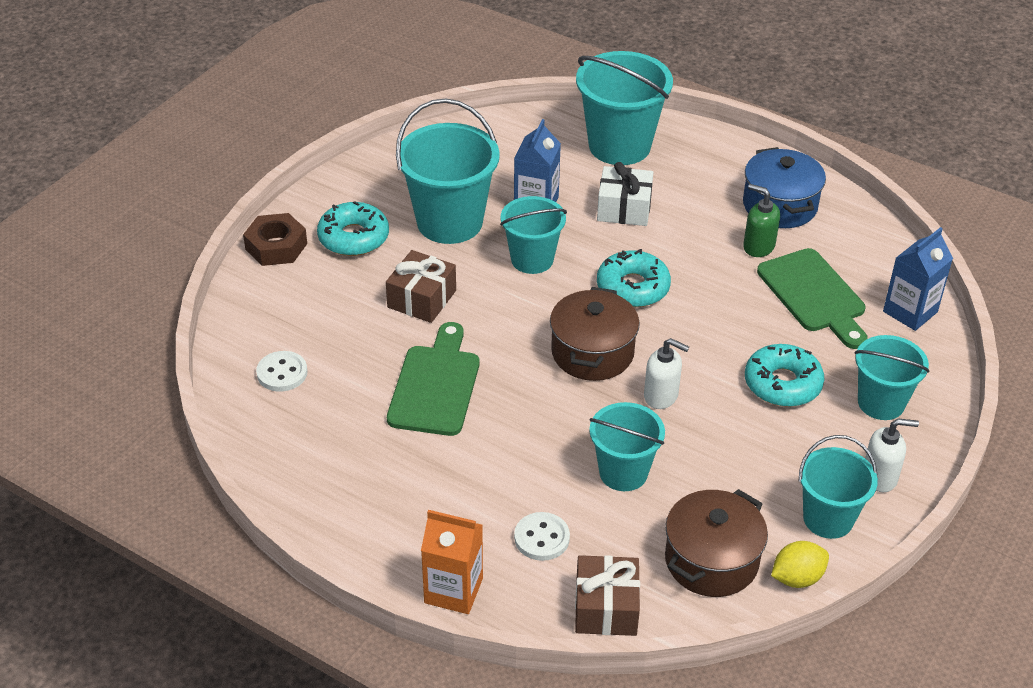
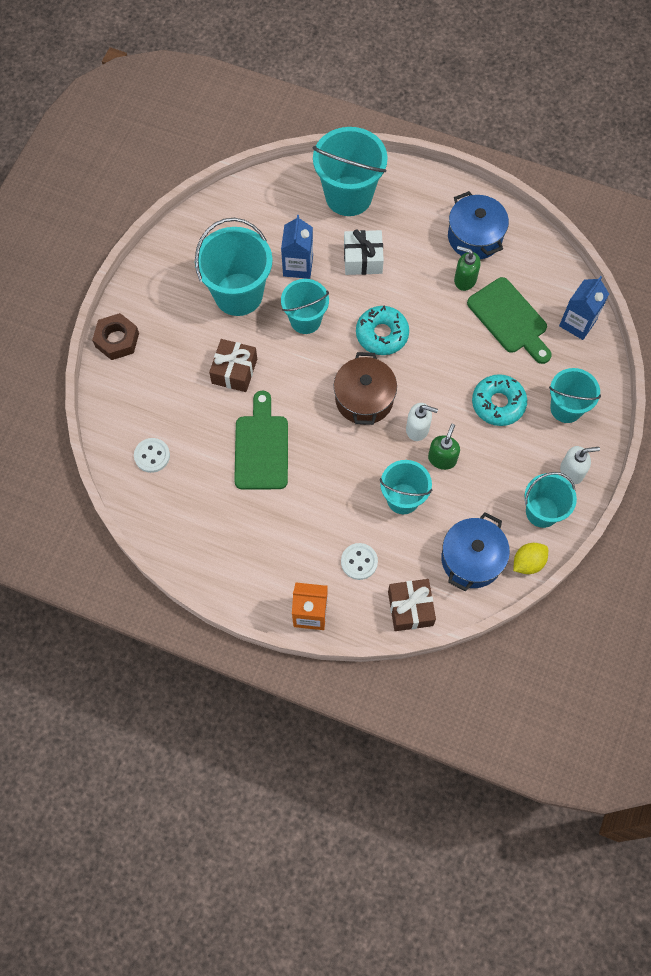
camera: 10 degrees left, 25 degrees up
turquoise donut [317,201,389,256] -> none
brown pot [665,489,768,597] -> blue pot [441,513,510,591]
none -> green soap dispenser [428,424,460,470]

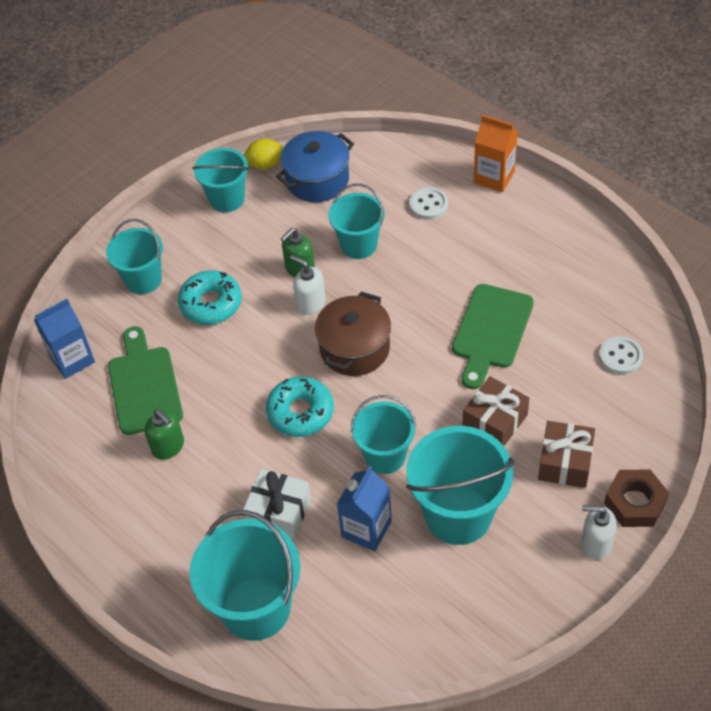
camera: 155 degrees left, 15 degrees down
brown gift [388,579,436,631] -> brown gift moved to [538,421,595,488]
blue pot [448,191,509,259] -> none
white soap dispenser [560,446,600,484] -> white soap dispenser moved to [581,505,617,560]

